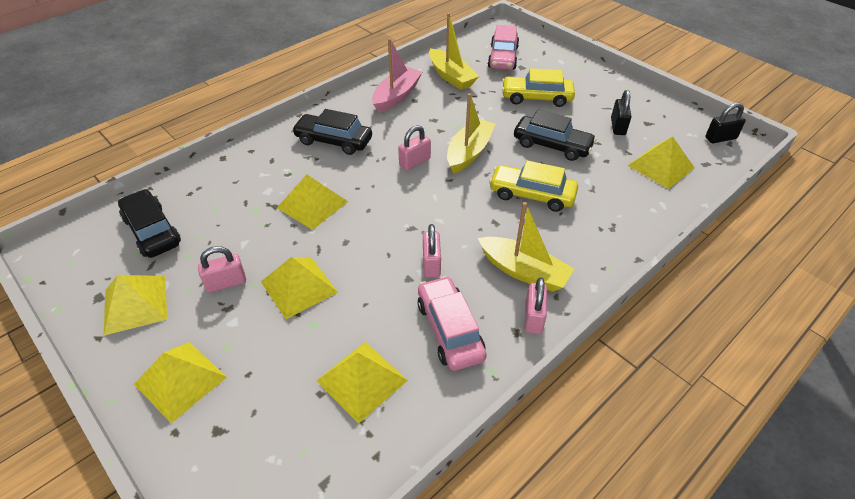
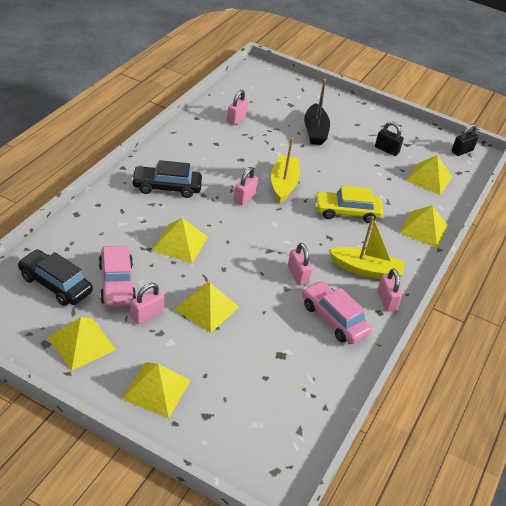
camera: 25 degrees left, 5 degrees down
yellow pyramid [316,342,408,423] -> yellow pyramid moved to [399,205,448,248]
pink boat [372,38,422,113] -> none
yellow boat [429,13,479,90] -> pink padlock [227,90,248,125]
pink car [488,25,519,70] -> pink car moved to [98,246,136,307]
yellow car [502,68,575,107] -> black boat [304,79,330,145]
black car [514,109,596,161] -> none
black padlock [611,90,631,135] -> black padlock turned 45 degrees counterclockwise [375,121,404,156]

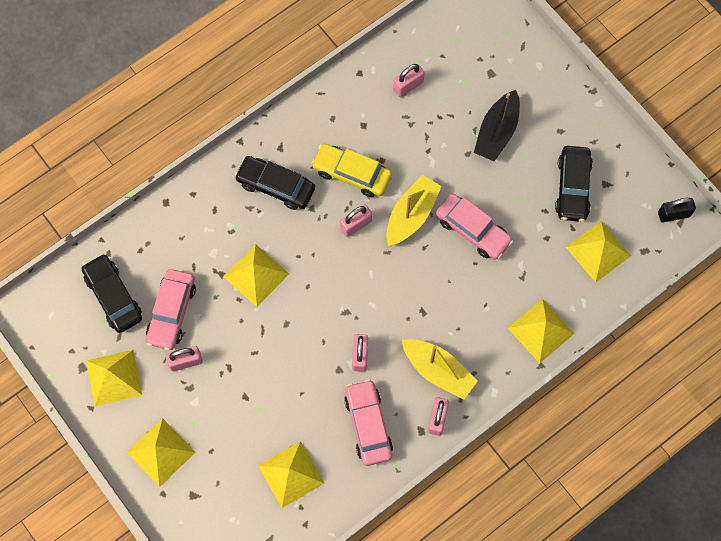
camera: 30 degrees right, 30 degrees up
yellow pyramid [174,282,239,333] -> yellow pyramid moved to [258,441,325,508]
yellow car [314,186,383,223] -> yellow car moved to [311,144,392,197]
black padlock [375,121,404,156] -> black car [555,146,593,222]
none -> pink car [436,194,513,260]

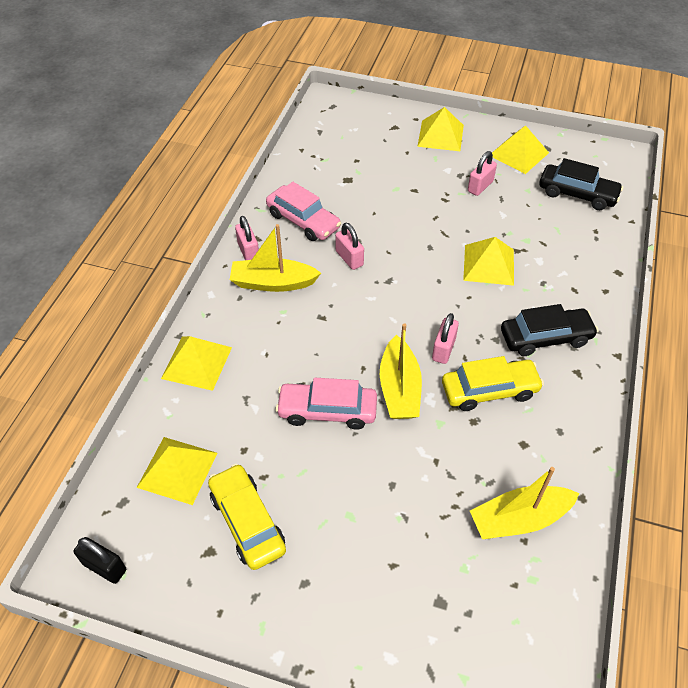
camera: 145 degrees right, 20 degrees down
pink car [146,269,196,350] -> none
yellow pyramid [258,441,325,508] -> none
pink padlock [393,64,425,97] -> yellow boat [470,467,579,539]
black boat [474,90,520,161] -> none
black car [555,146,593,222] -> yellow car [208,464,286,570]
black padlock [658,198,696,222] -> black padlock turned 75 degrees clockwise [73,537,126,584]

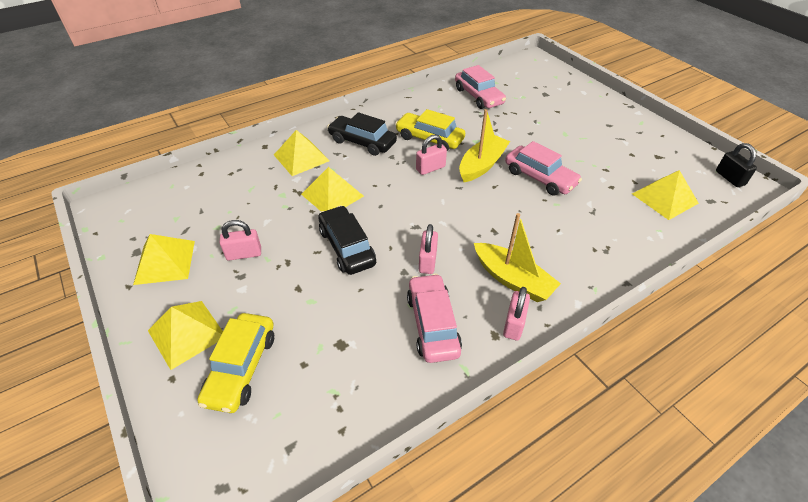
camera: 140 degrees left, 5 degrees down
yellow pyramid [161,336,232,391] -> yellow pyramid moved to [274,130,330,176]
yellow car [208,464,286,570] -> yellow car moved to [197,313,274,413]
yellow boat [470,467,579,539] -> pink car [455,65,506,109]
black car [539,158,623,210] -> black car moved to [318,206,376,275]

